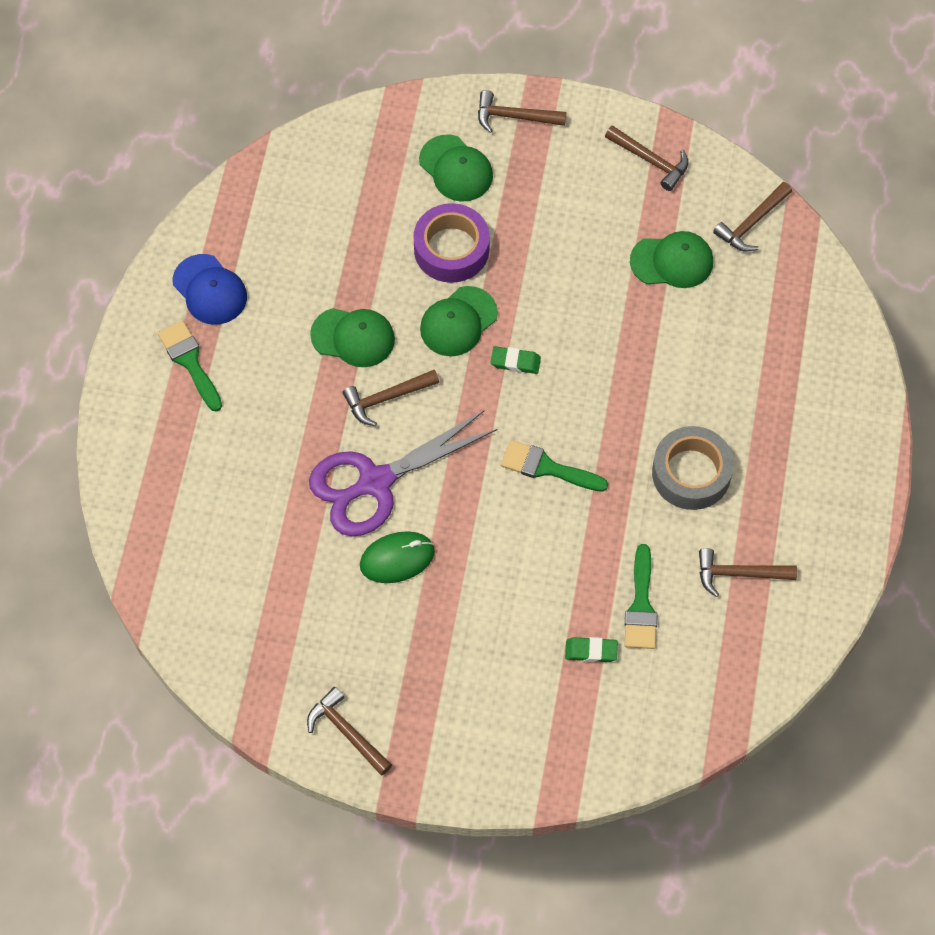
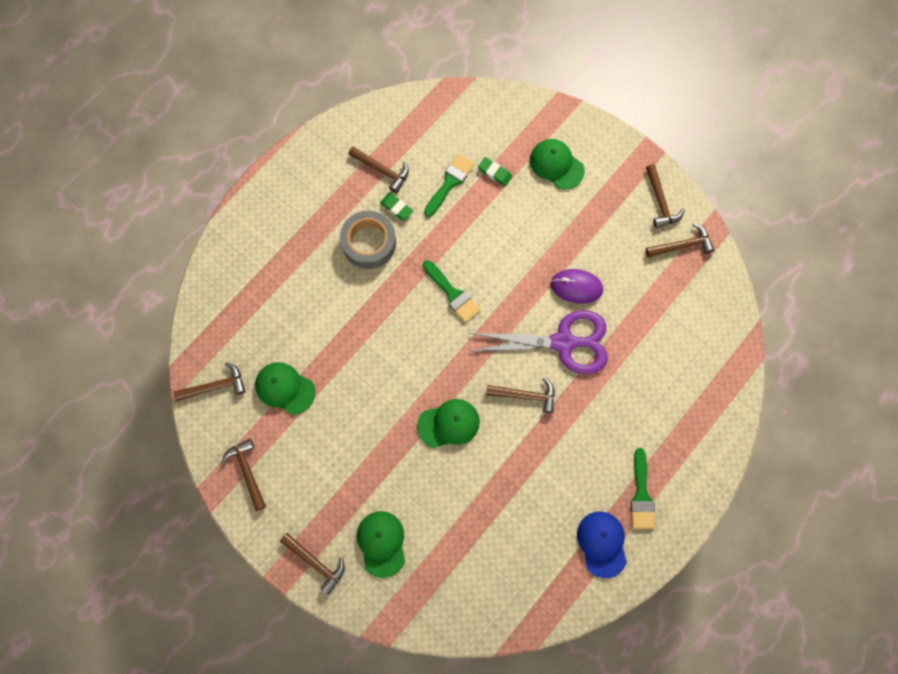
camera: 150 degrees left, 10 degrees up
green cap [310,308,395,367] -> green cap moved to [530,139,585,190]
green mouse [360,531,435,583] -> purple mouse [551,269,603,304]
purple tape [413,203,490,283] -> none
green eraser [491,346,541,374] -> green eraser moved to [380,193,414,221]
none -> brown hammer [646,223,714,257]

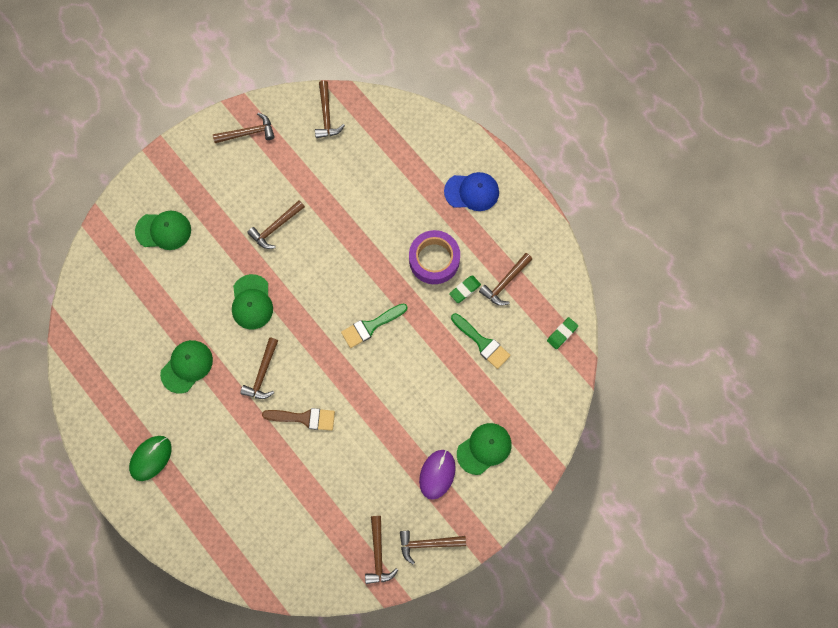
camera: 100 degrees right, 0 degrees up
green cap [255,362,315,415] -> green cap moved to [160,340,213,393]
brown hammer [280,533,345,595] -> brown hammer moved to [247,200,305,249]
grey tape [340,211,396,269] -> purple tape [409,230,460,284]
purple scissors [469,310,608,374] -> brown brush [262,408,335,431]
green eraser [478,157,512,186] -> green eraser moved to [547,317,578,349]
purple mouse [551,269,603,304] -> purple mouse moved to [419,450,456,500]
blue cap [577,512,627,578] -> blue cap moved to [444,172,499,211]
green brush [631,448,655,529] -> green mouse [129,436,172,481]

